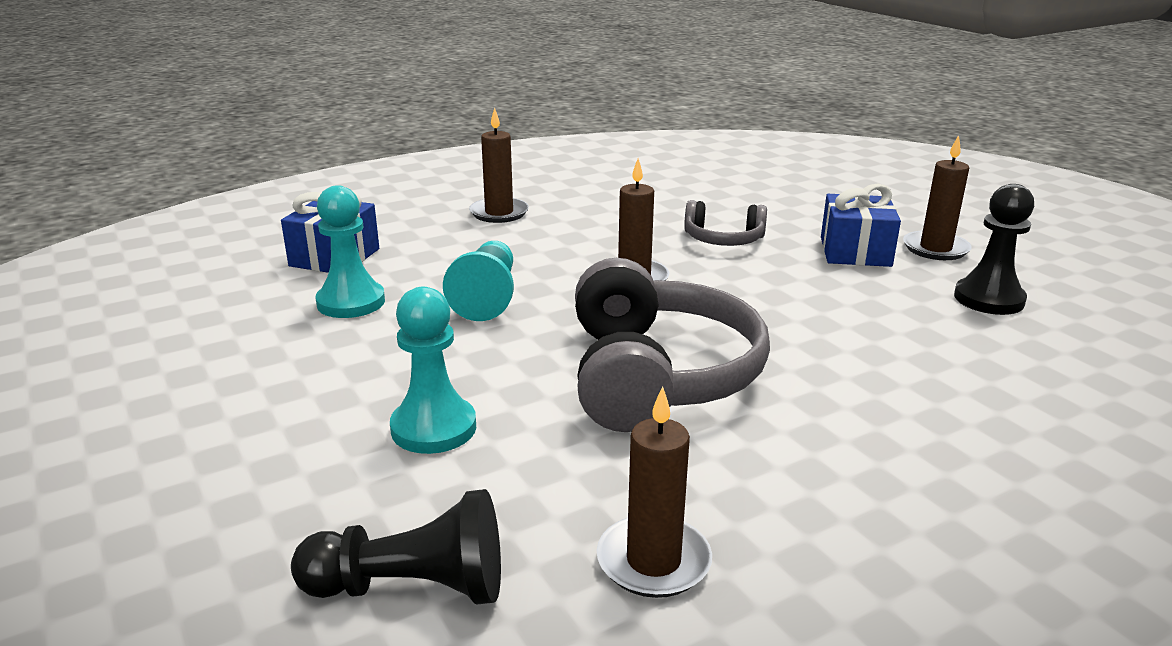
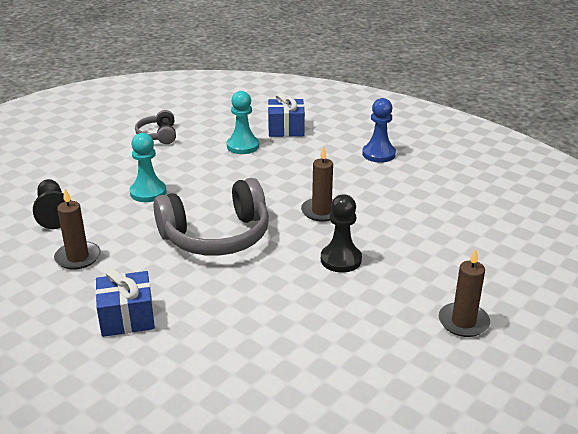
camera: 70 degrees right, 5 degrees up
turquoise pawn [443,241,514,321] -> none
brown candle [469,108,529,223] -> blue pawn [362,98,396,163]
grey headphones [684,200,767,246] -> grey headphones moved to [135,110,176,144]
blue gift [821,184,901,267] -> blue gift moved to [95,268,155,337]
black pawn [954,184,1034,315] -> black pawn moved to [321,194,362,272]

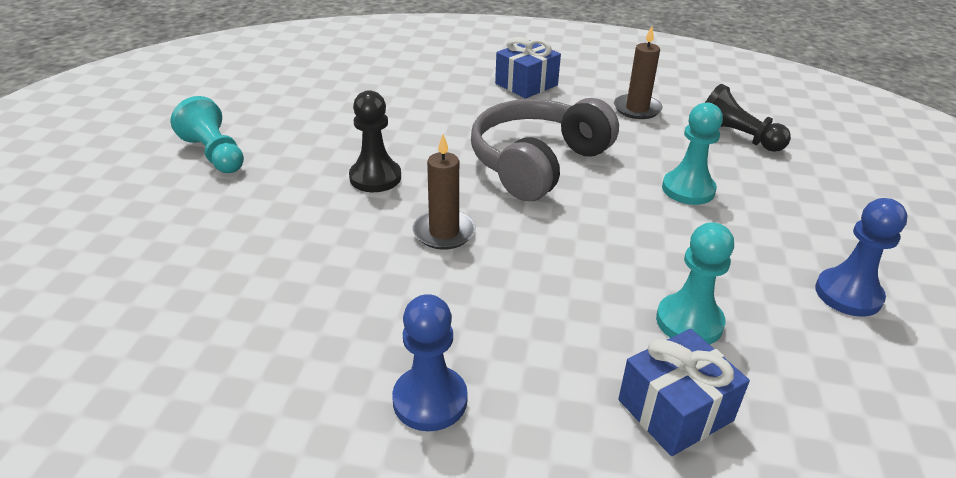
camera: 150 degrees right, 5 degrees up
grey headphones [135,110,176,144] -> blue pawn [815,198,908,317]
brown candle [439,248,490,337] -> turquoise pawn [171,96,244,173]

